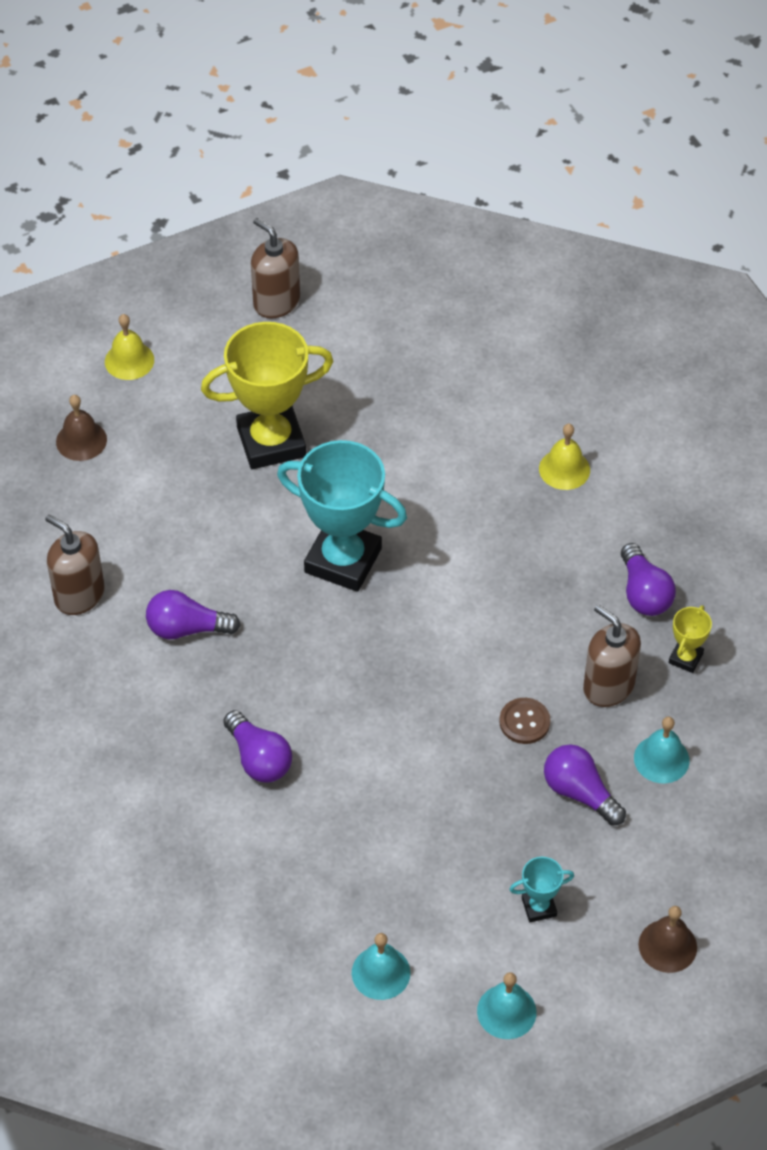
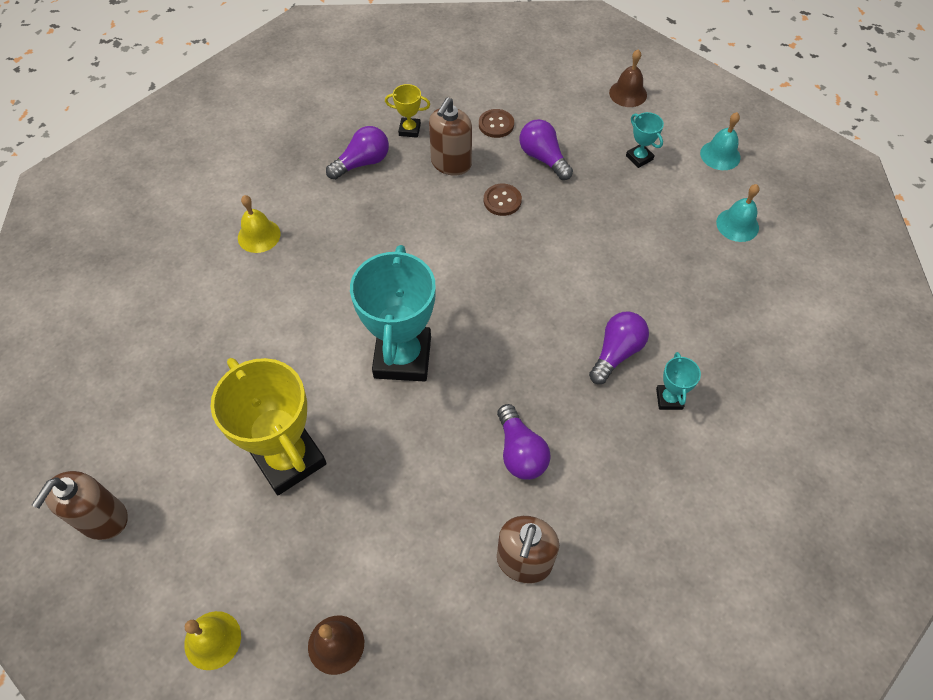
camera: 110 degrees left, 5 degrees up
purple light bulb [544,744,626,826] -> purple light bulb turned 120 degrees clockwise [520,119,573,180]
turquoise bell [634,716,690,783] -> brown button [479,109,514,138]
none -> turquoise trophy [656,352,701,410]

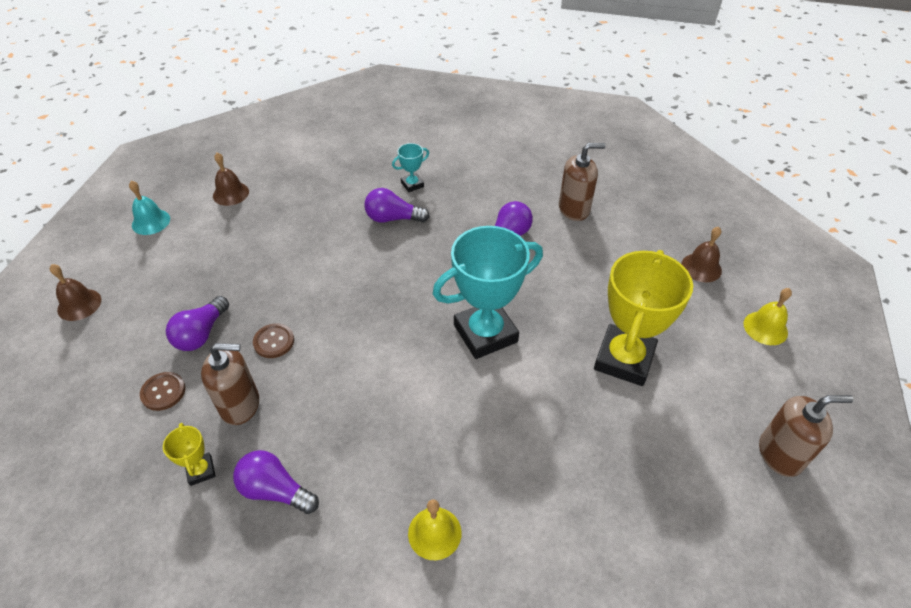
camera: 120 degrees left, 10 degrees down
turquoise trophy [626,112,664,168] -> none
turquoise bell [716,184,759,242] -> brown bell [213,153,249,206]

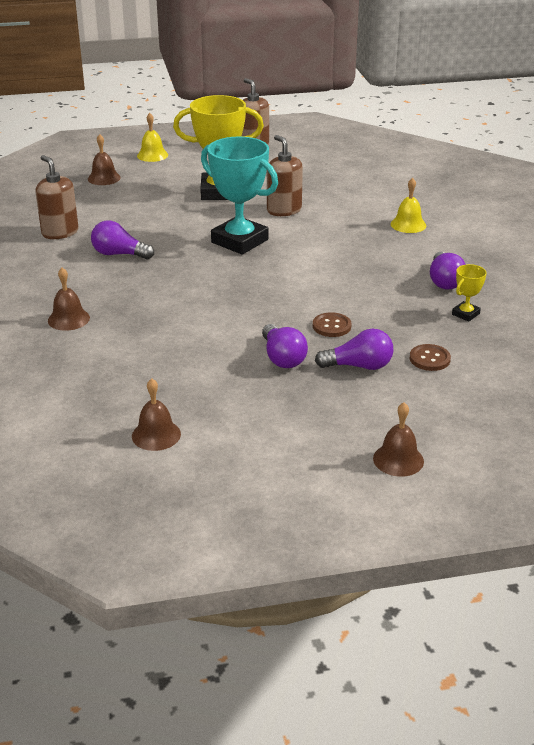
camera: 115 degrees left, 15 degrees down
turquoise bell [129,181,170,235] -> none
brown soap dispenser [201,343,259,425] -> brown soap dispenser moved to [267,135,303,216]
purple light bulb [364,188,430,223] -> purple light bulb moved to [262,324,308,368]
turquoise trophy [392,143,429,192] -> brown bell [48,267,90,331]

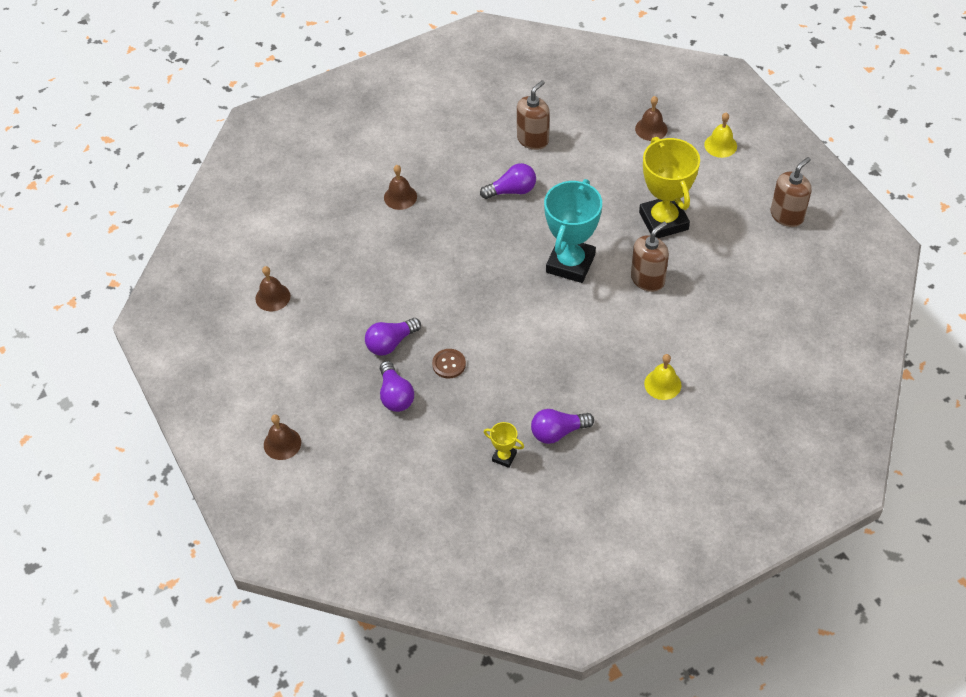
camera: 75 degrees right, 20 degrees up
purple light bulb [91,220,154,259] -> purple light bulb turned 75 degrees clockwise [480,163,536,199]
brown button [410,344,451,371] -> none

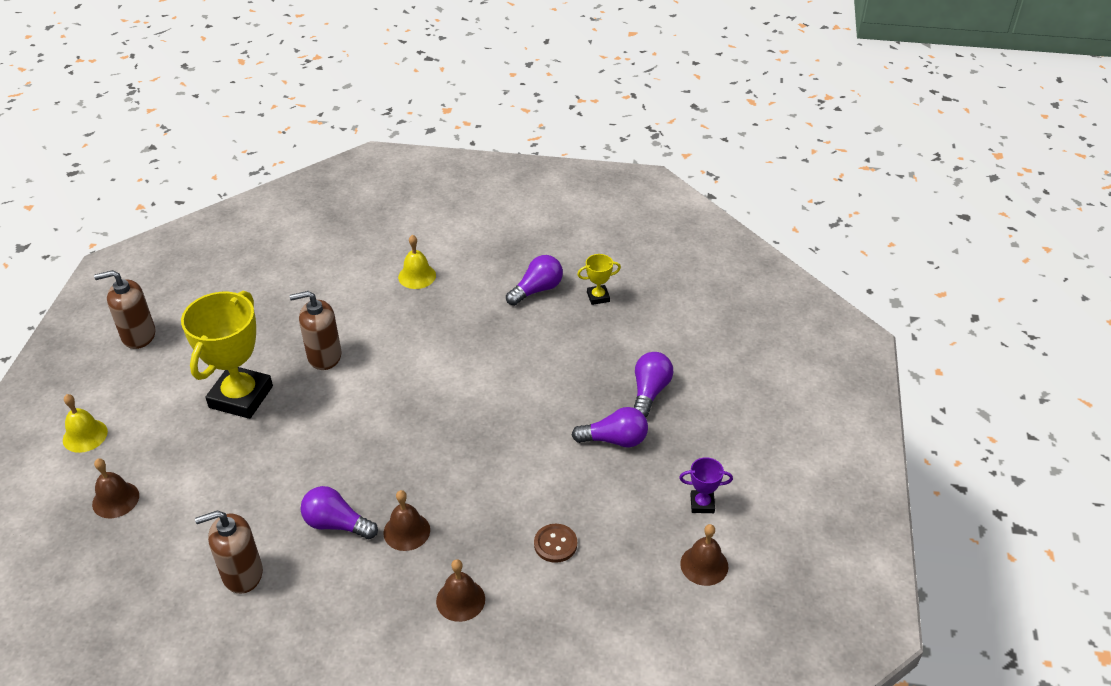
camera: 145 degrees left, 10 degrees down
brown bell [264,414,301,460] -> brown bell moved to [384,490,430,551]
brown button [432,349,466,379] -> brown button moved to [534,524,577,563]
yellow trophy [484,422,524,468] -> yellow trophy turned 75 degrees counterclockwise [577,254,621,305]
purple light bulb [531,409,594,444] -> purple light bulb turned 60 degrees counterclockwise [506,255,563,306]
turquoise trophy [544,179,602,283] -> none
none -> purple trophy [679,457,733,513]

